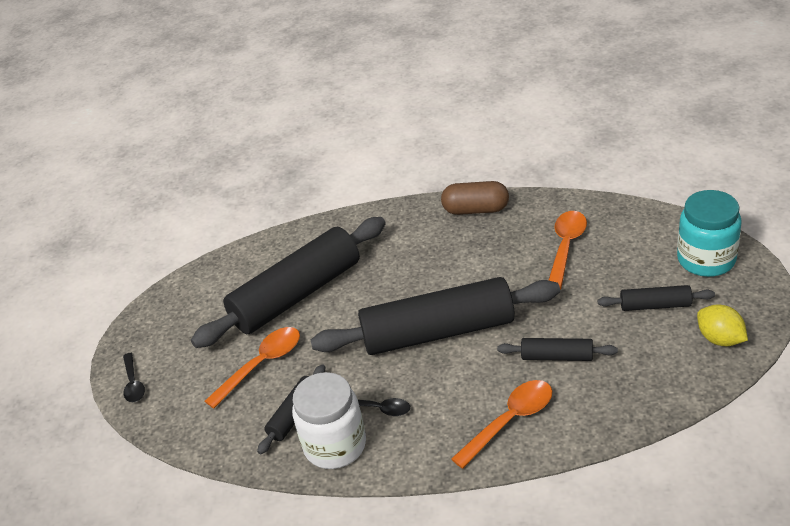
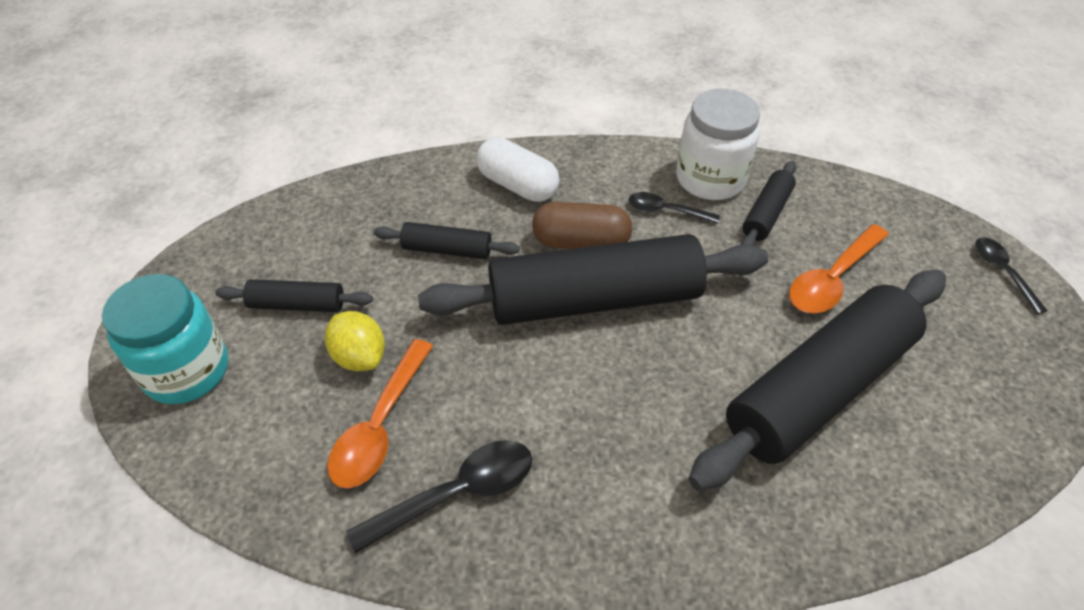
camera: 175 degrees right, 10 degrees up
brown capsule [441,181,509,215] -> brown capsule moved to [532,202,633,249]
orange spoon [451,380,552,469] -> white capsule [476,137,559,202]
yellow lemon [697,304,748,346] -> yellow lemon moved to [325,311,385,371]
none -> black spoon [346,440,532,553]

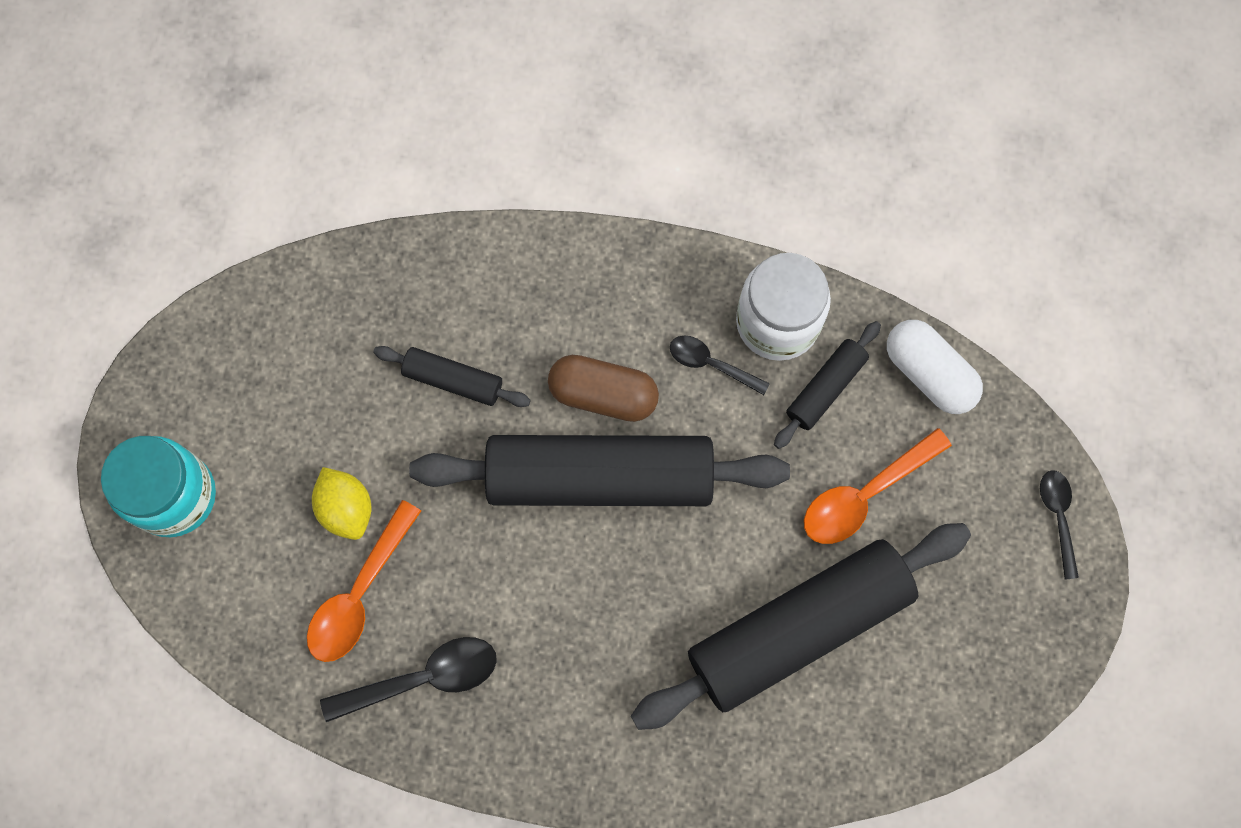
camera: 10 degrees right, 25 degrees up
black rolling pin [215,279,373,312] -> none
white capsule [476,137,559,202] -> white capsule moved to [887,320,983,414]

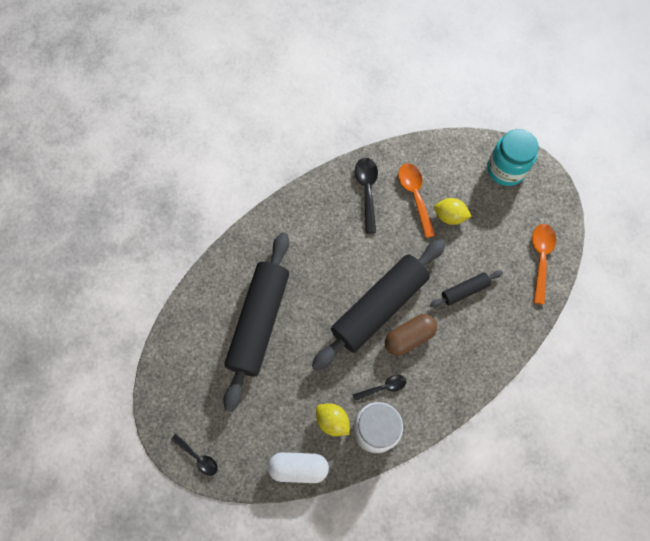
camera: 135 degrees right, 5 degrees down
black spoon [320,637,497,722] -> black spoon turned 150 degrees clockwise [355,158,378,233]
black rolling pin [774,321,881,449] -> yellow lemon [316,403,350,436]
orange spoon [804,428,952,544] -> orange spoon moved to [532,224,556,305]

